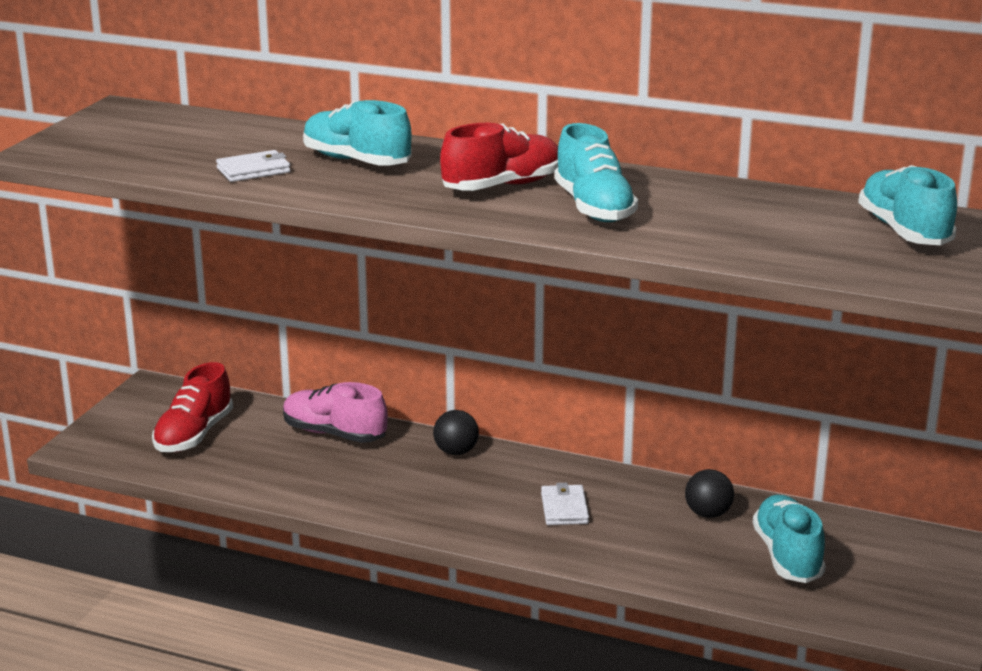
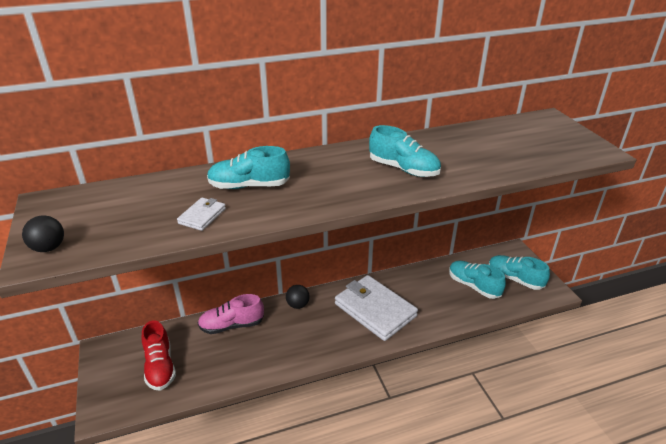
camera: 40 degrees left, 10 degrees up
red shoe [440,123,558,191] -> none
white wallet [541,483,589,525] -> white wallet [335,275,418,341], size x2.32
black ball [685,469,734,518] -> black ball moved to [22,216,64,252]
turquoise shoe [858,165,957,245] -> turquoise shoe moved to [489,255,550,290]

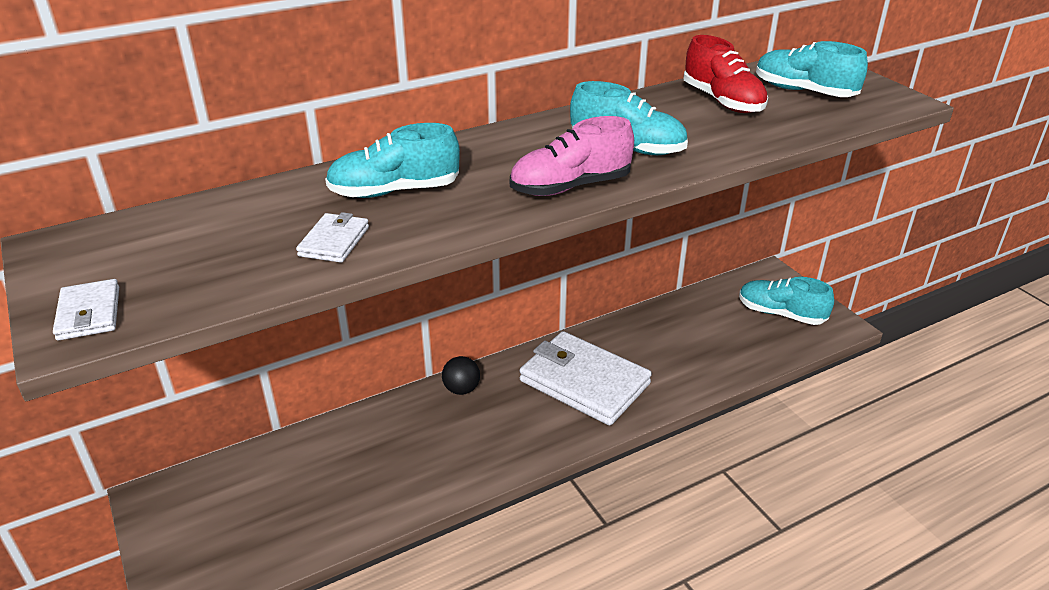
camera: 10 degrees left, 0 degrees up
black ball [22,216,64,252] -> white wallet [53,279,119,341]
red shoe [142,320,176,391] -> red shoe moved to [683,35,768,113]
pink shoe [198,294,264,334] -> pink shoe moved to [510,116,634,196]
turquoise shoe [449,261,506,299] -> turquoise shoe moved to [756,41,868,97]

